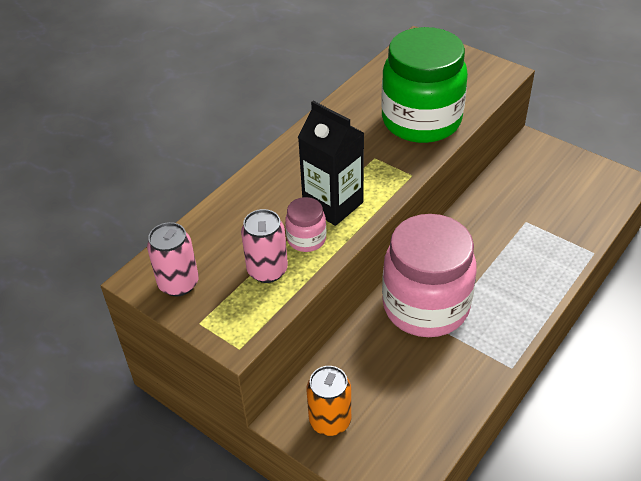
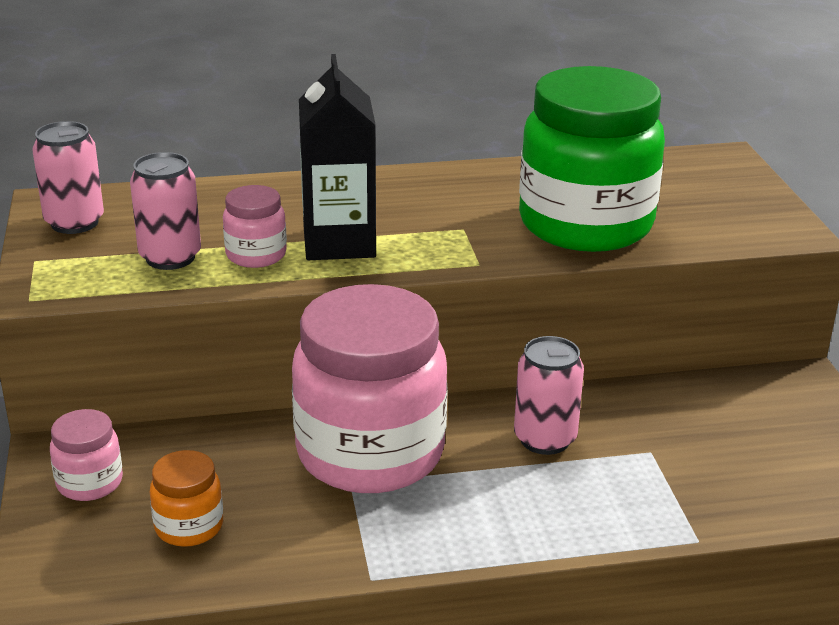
camera: 40 degrees right, 15 degrees down
orange can [307,366,351,436] -> pink jar [50,409,123,501]
none -> orange jar [150,450,223,547]
none -> pink can [514,336,584,455]

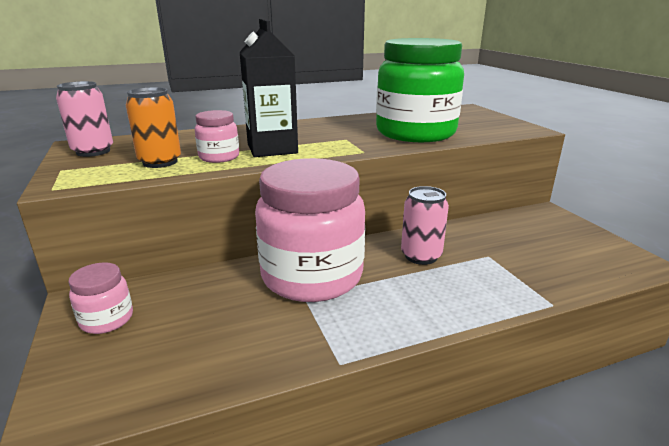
camera: 10 degrees left, 5 degrees down
pink can [130,152,201,270] -> orange can [126,87,181,168]
orange jar [150,450,223,547] -> none

